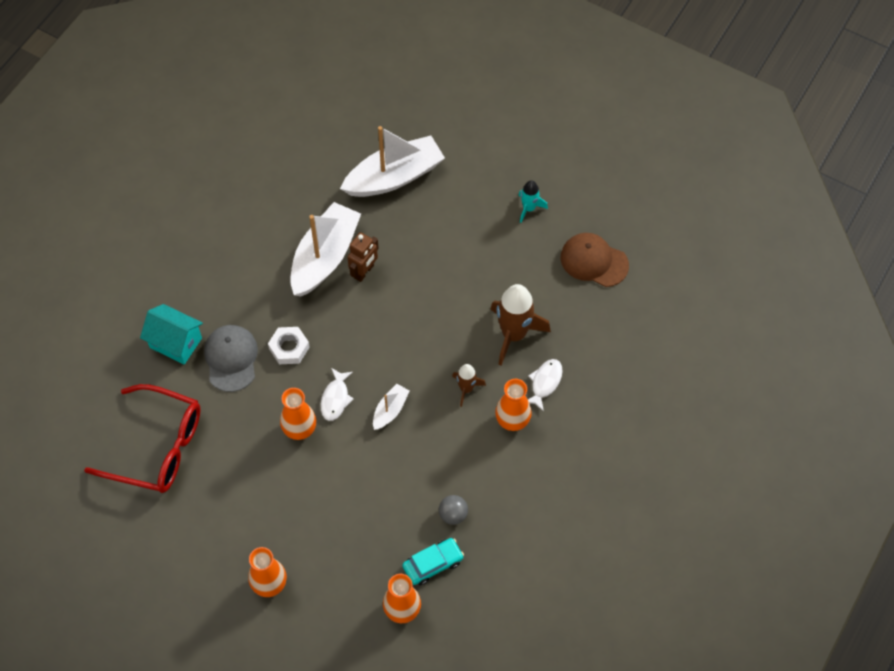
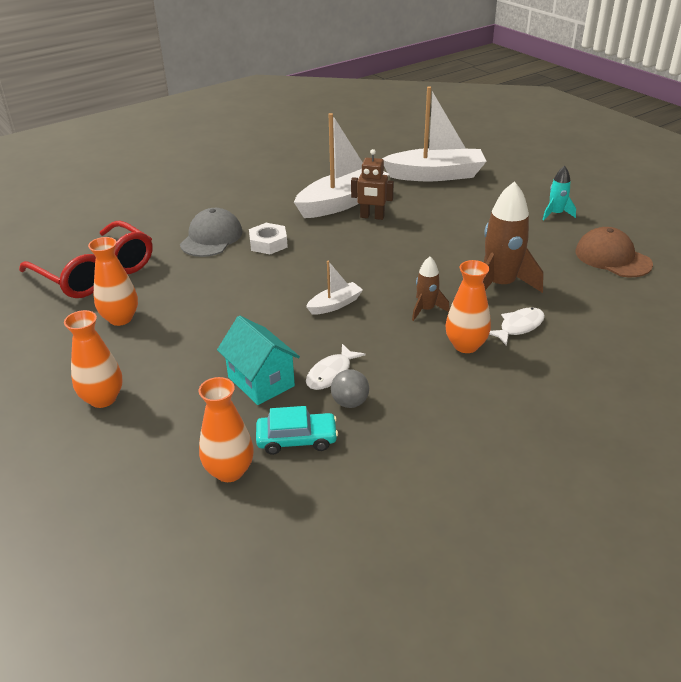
camera: 25 degrees right, 25 degrees down
turquoise house [140,304,203,365] -> turquoise house moved to [217,316,300,405]
orange vase [280,388,316,440] -> orange vase moved to [88,237,138,326]
white fish [320,368,354,421] -> white fish moved to [306,344,366,390]
brown robot [347,232,379,282] -> brown robot turned 45 degrees clockwise [351,149,394,220]

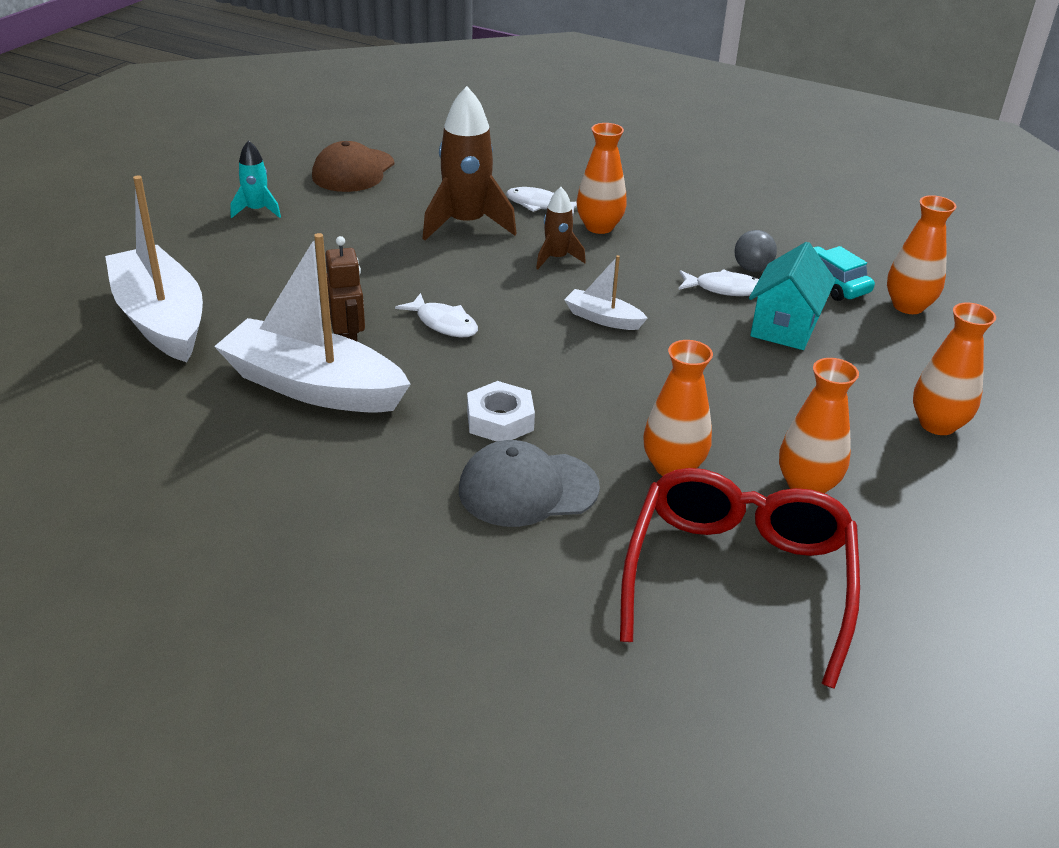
camera: 120 degrees left, 0 degrees up
none -> white fish [395,293,478,338]
none -> orange vase [643,340,713,476]

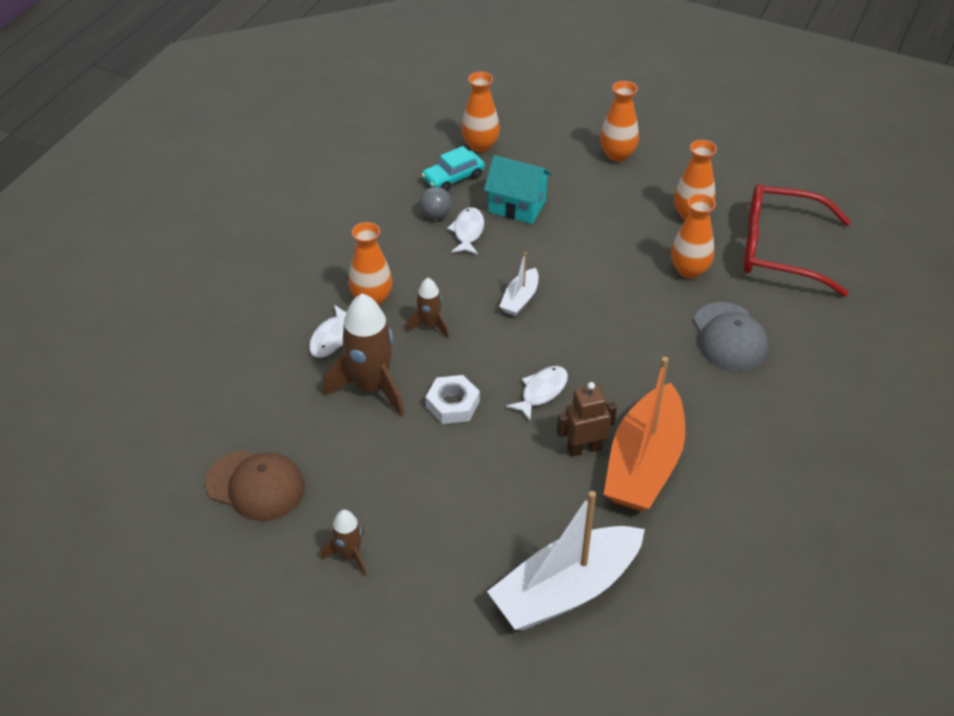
camera: 90 degrees left, 10 degrees up
white boat [214,233,411,413] -> orange boat [604,357,685,511]
turquoise rocket [231,140,281,218] -> brown rocket [321,510,367,576]
white nut [467,381,535,442] -> white nut moved to [426,375,480,424]

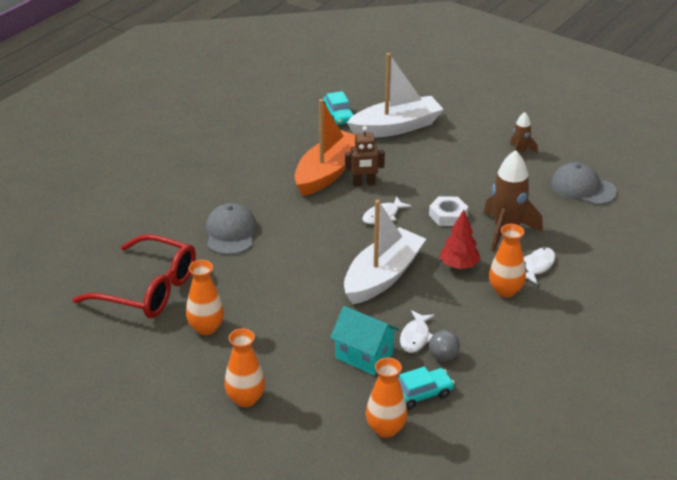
camera: 170 degrees left, 10 degrees down
brown cap [205,450,305,521] -> grey cap [551,162,617,205]
brown rocket [406,278,449,338] -> red tree [440,210,481,269]
white boat [499,252,538,316] -> white boat [344,200,426,305], size x2.14
orange vase [671,194,716,279] -> none
none -> turquoise car [323,91,354,125]

